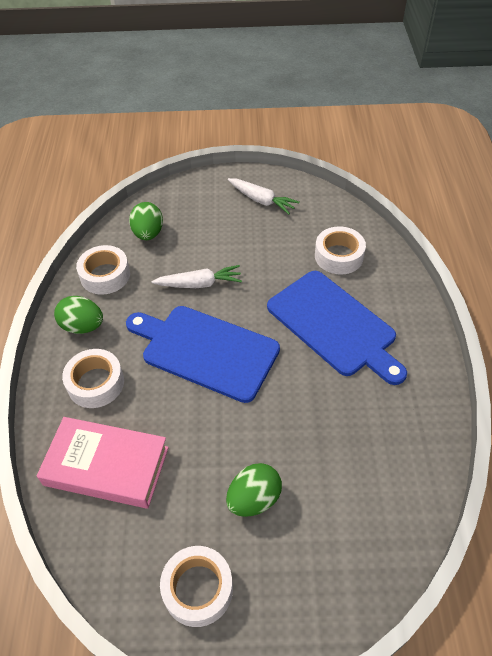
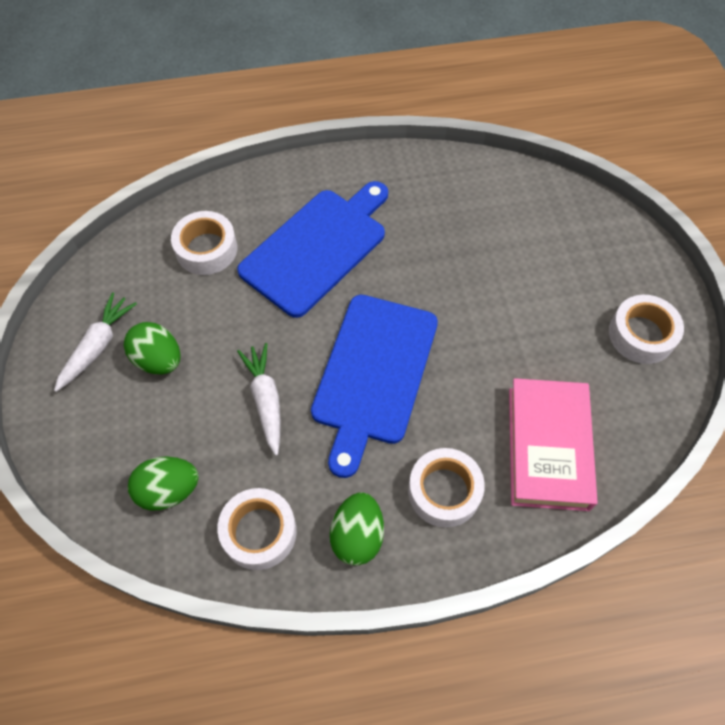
camera: 100 degrees left, 10 degrees up
green egg [226,463,282,517] -> green egg moved to [124,322,181,374]

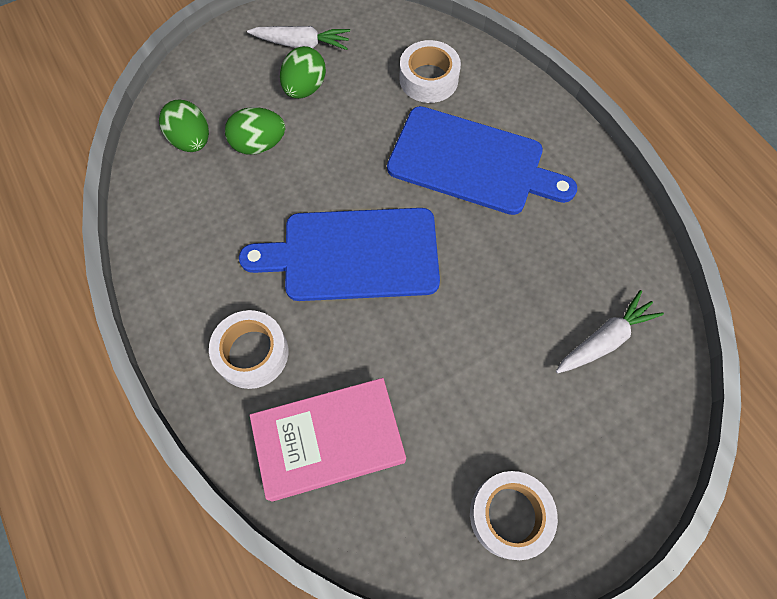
camera: 70 degrees right, 5 degrees up
white tape [217,488,297,570] -> none
white carrot [237,343,281,456] -> white carrot moved to [556,290,664,373]
green egg [330,492,384,566] -> green egg moved to [225,107,285,155]

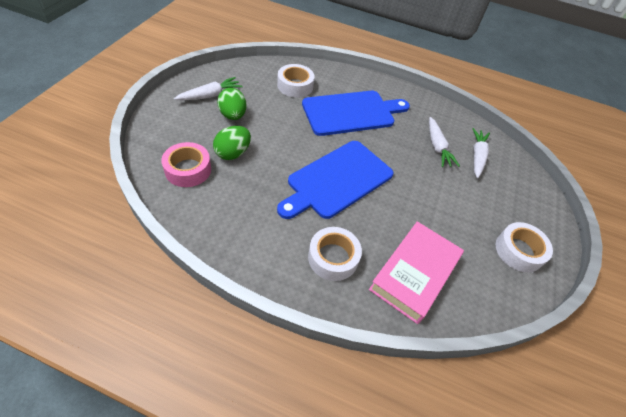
camera: 45 degrees left, 15 degrees down
green egg [159,99,209,152] -> pink tape [161,142,211,187]
none -> white carrot [429,117,460,167]

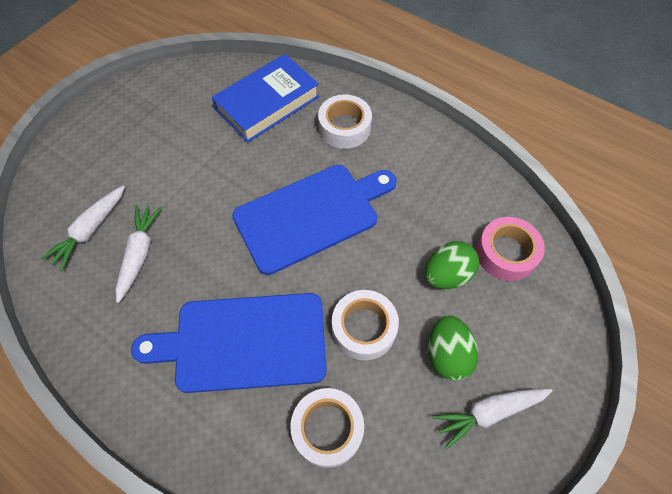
camera: 160 degrees left, 10 degrees up
pink book [369,221,464,324] -> blue book [212,54,319,143]
white tape [496,222,553,273] -> white tape moved to [332,290,399,361]

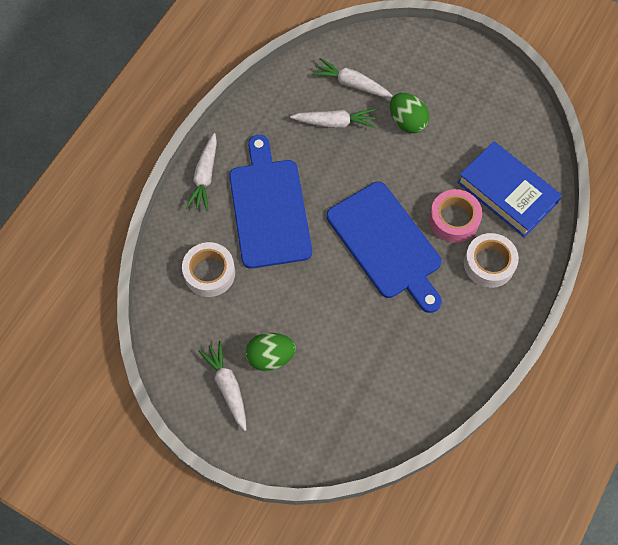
camera: 85 degrees right, 5 degrees up
white tape [332,290,399,361] -> none
green egg [425,241,479,289] -> green egg moved to [390,93,429,133]
pink tape [476,217,545,281] -> pink tape moved to [429,189,482,243]
none -> white carrot [185,133,217,211]

